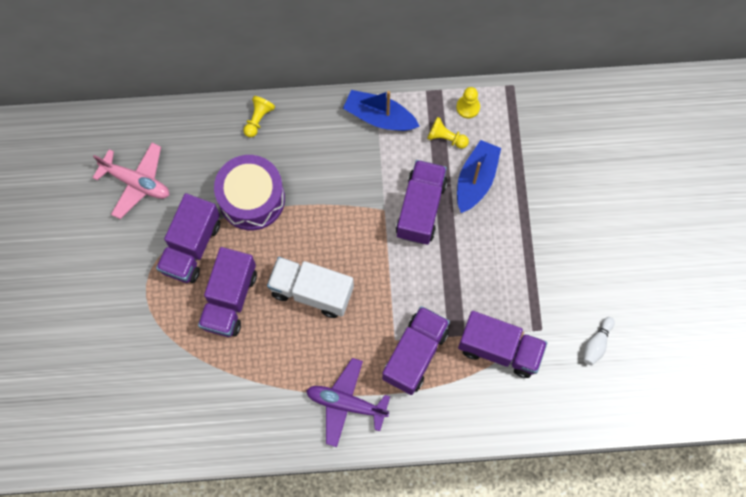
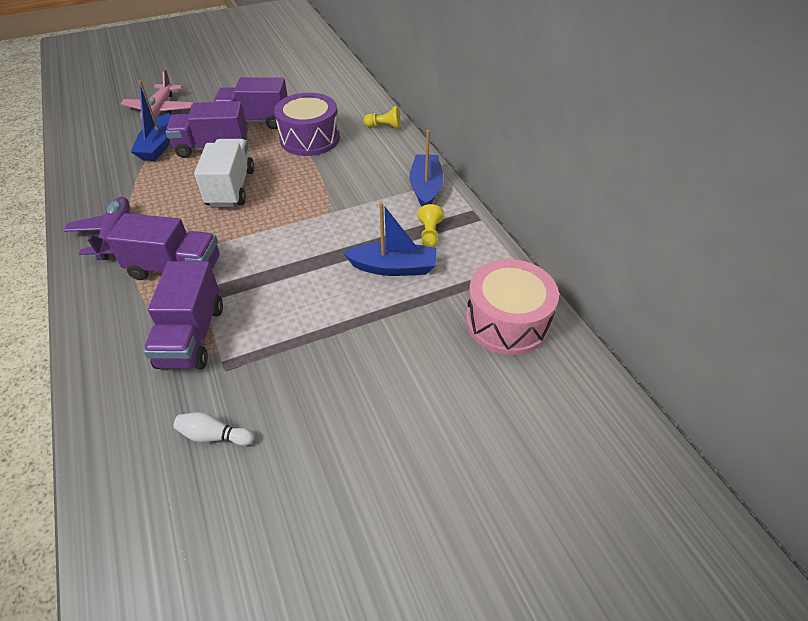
camera: 70 degrees right, 25 degrees down
pink plane [93,143,169,219] -> pink plane moved to [120,69,193,119]
purple truck [396,160,447,245] -> none
yellow pawn [456,87,480,118] -> none
none -> blue boat [131,81,171,161]
none -> pink drum [466,259,559,355]

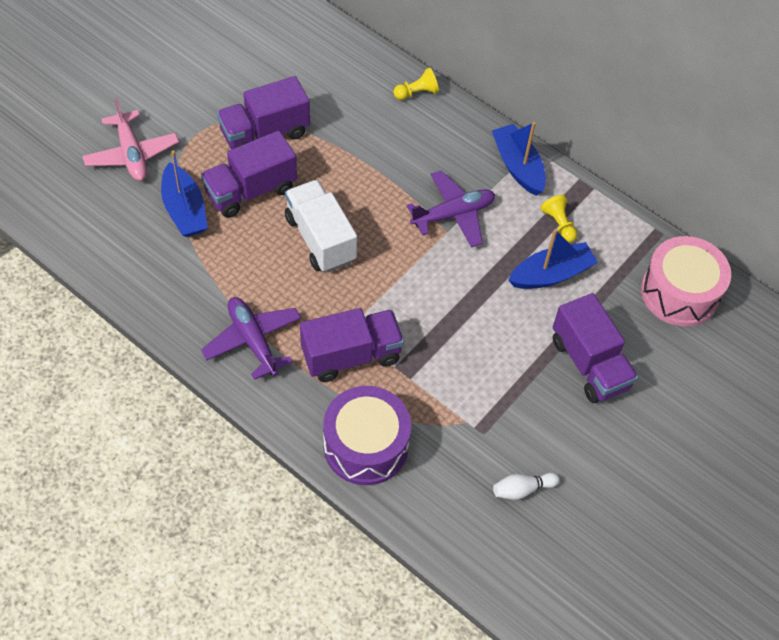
camera: 30 degrees left, 10 degrees up
purple truck [143,261,223,369] -> purple truck moved to [553,293,638,403]
purple drum [274,93,340,156] -> purple drum moved to [323,386,411,485]
none -> purple plane [407,170,495,248]

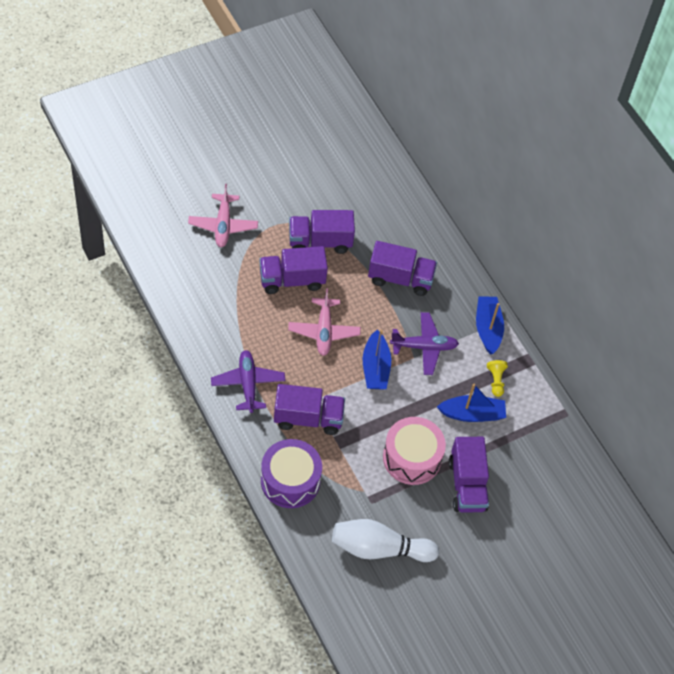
camera: 20 degrees right, 0 degrees up
blue boat [161,150,208,237] -> blue boat moved to [363,330,391,389]
white truck [285,180,357,273] -> pink plane [288,288,361,356]
yellow pawn [393,67,439,100] -> none
white bowling pin [493,473,560,500] -> white bowling pin [332,519,439,562], size x2.20
pink drum [641,236,731,326] -> pink drum moved to [383,417,446,485]
none -> purple truck [368,241,437,296]

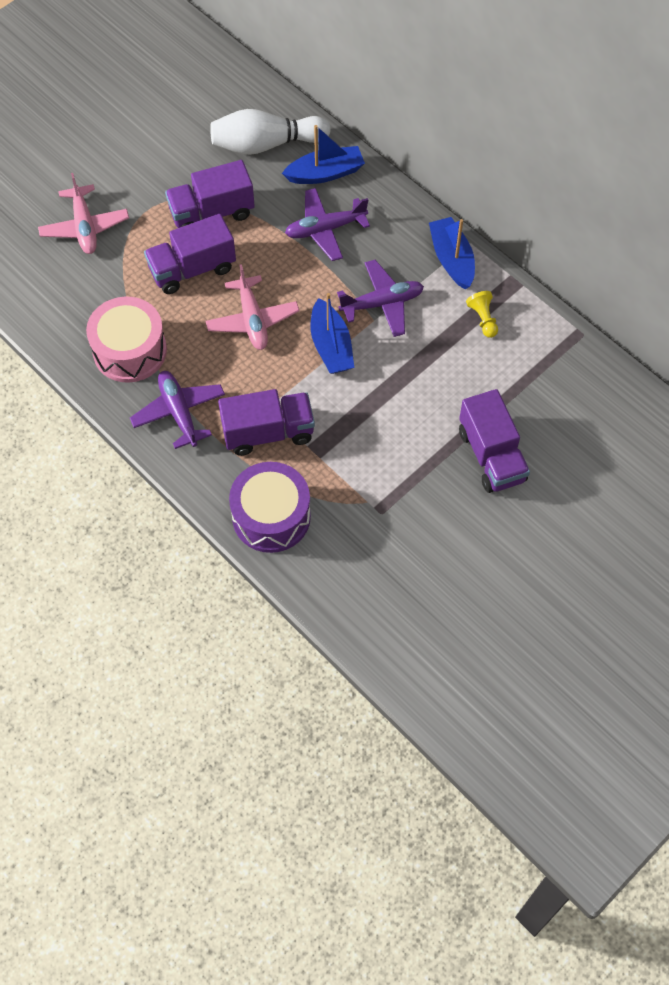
camera: 10 degrees left, 5 degrees up
white bowling pin [332,519,439,562] -> white bowling pin moved to [210,109,331,155]
purple truck [368,241,437,296] -> purple plane [285,188,370,261]
pink drum [383,417,446,485] -> pink drum moved to [86,297,167,383]
blue boat [437,384,506,422] -> blue boat moved to [282,125,365,184]

